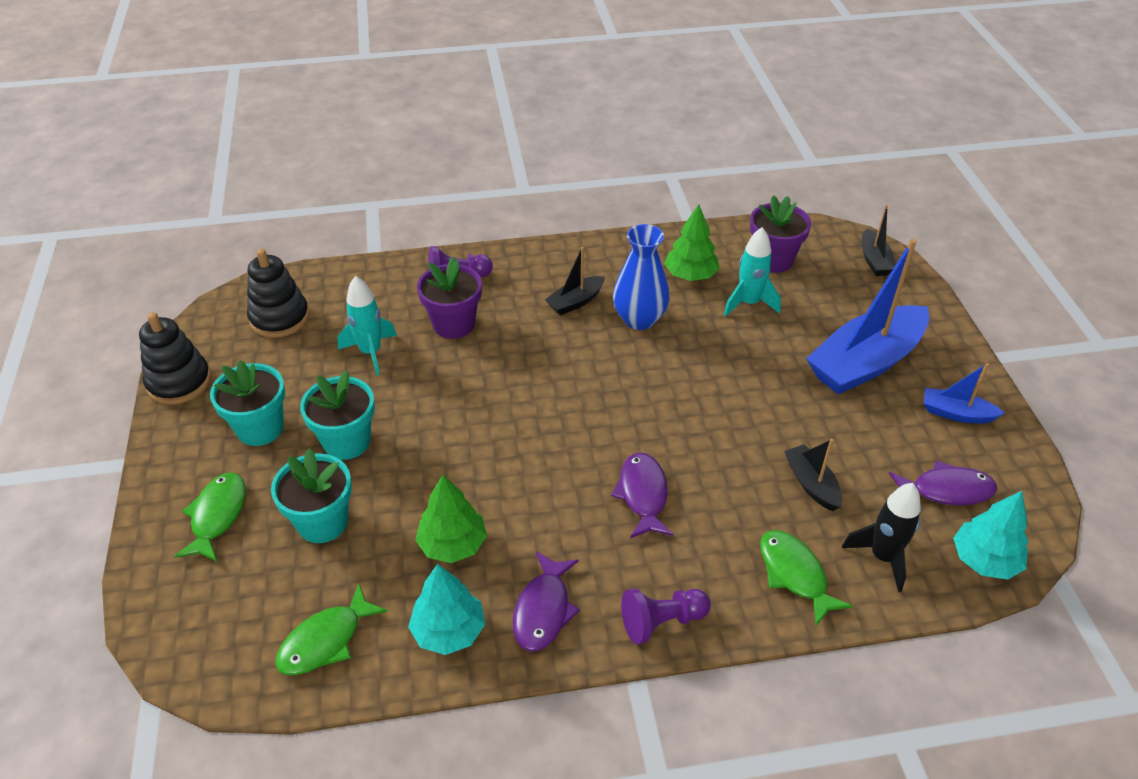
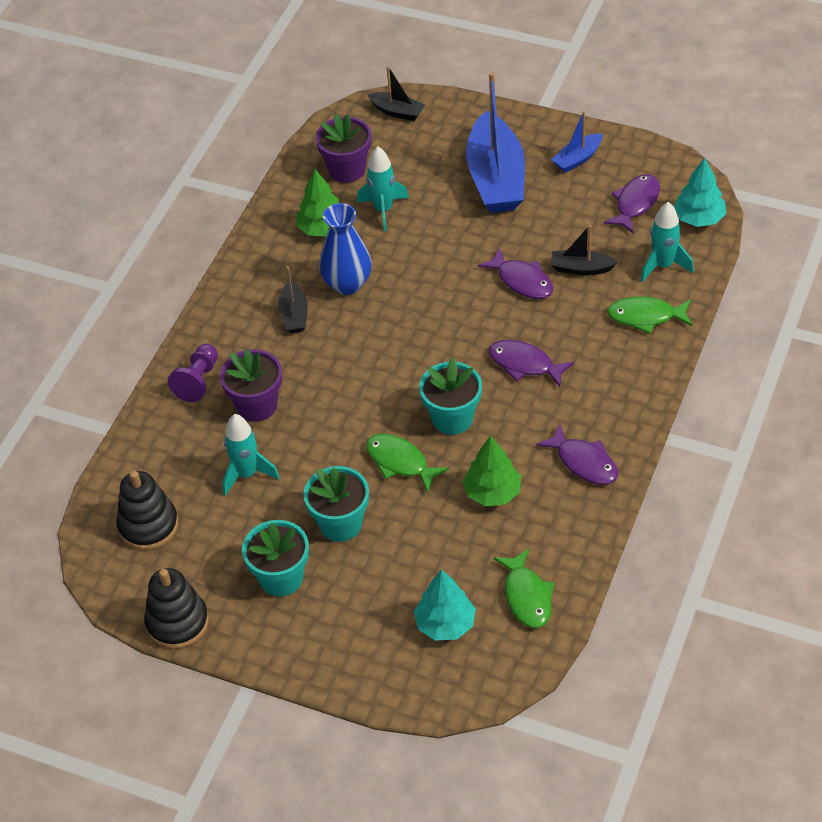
camera: 55 degrees left, 5 degrees up
green fish [174,473,246,562] -> green fish moved to [366,434,449,493]
turquoise flower pot [271,448,352,543] -> turquoise flower pot moved to [419,358,482,435]
turquoise tree [408,564,485,655] -> turquoise tree moved to [414,569,476,641]
purple pawn [621,589,711,644] -> none
black rocket [842,483,921,592] -> turquoise rocket [641,202,694,282]
none -> purple fish [478,247,553,299]

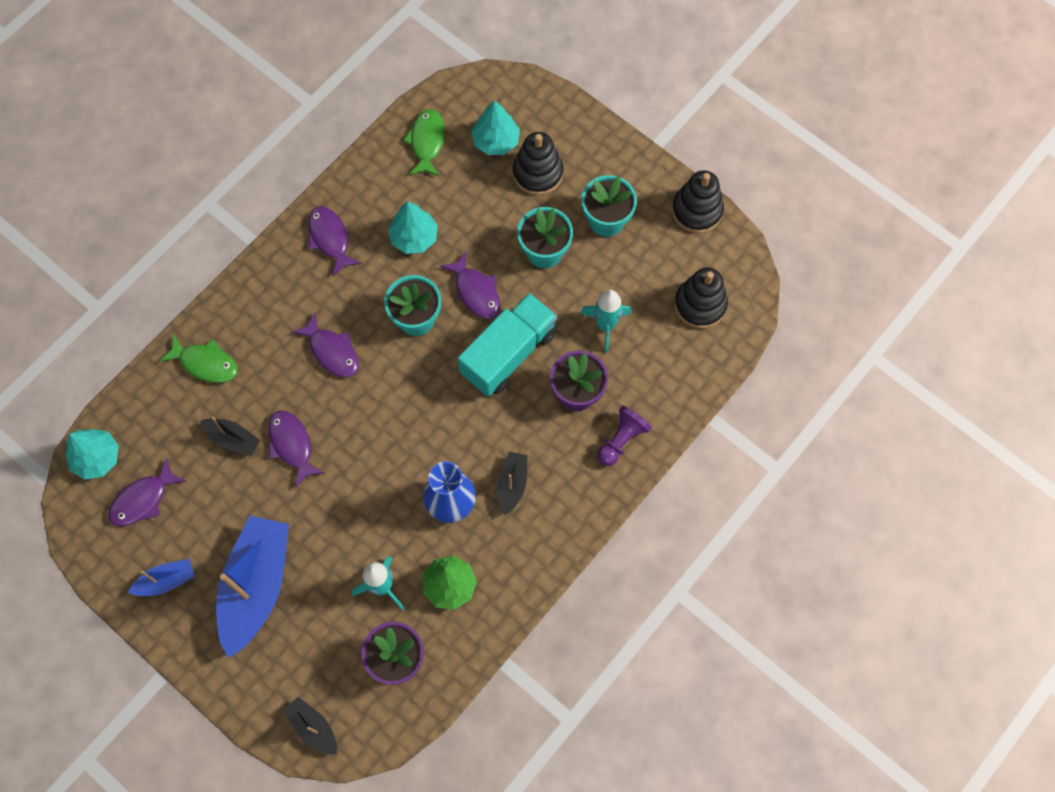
camera: 165 degrees left, 20 degrees up
green fish [366,434,449,493] -> purple fish [440,251,500,319]
green tree [463,436,521,506] -> turquoise tree [388,201,438,254]
turquoise rocket [641,202,694,282] -> none
none -> turquoise truck [458,293,557,397]
none -> black stacking toy [513,132,563,195]

